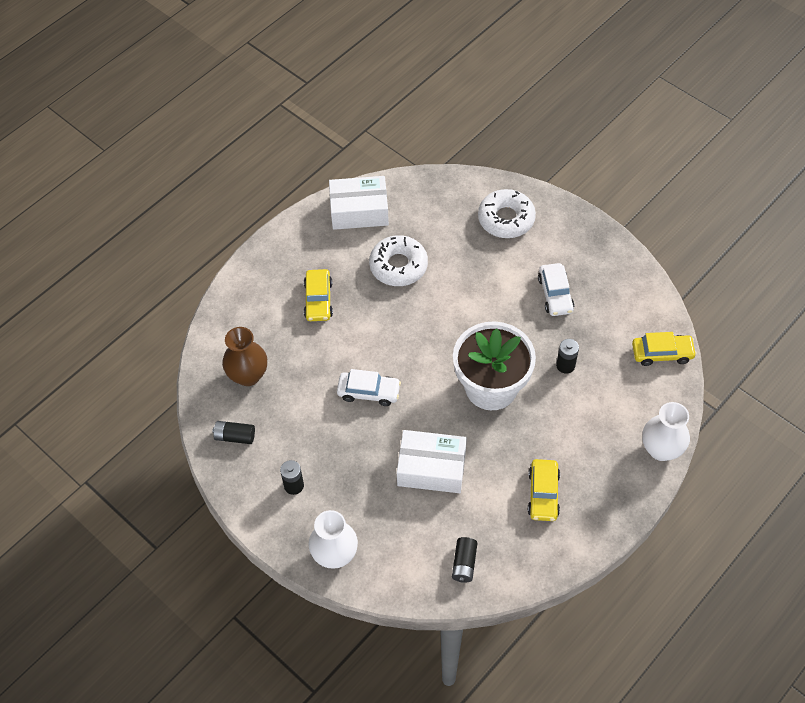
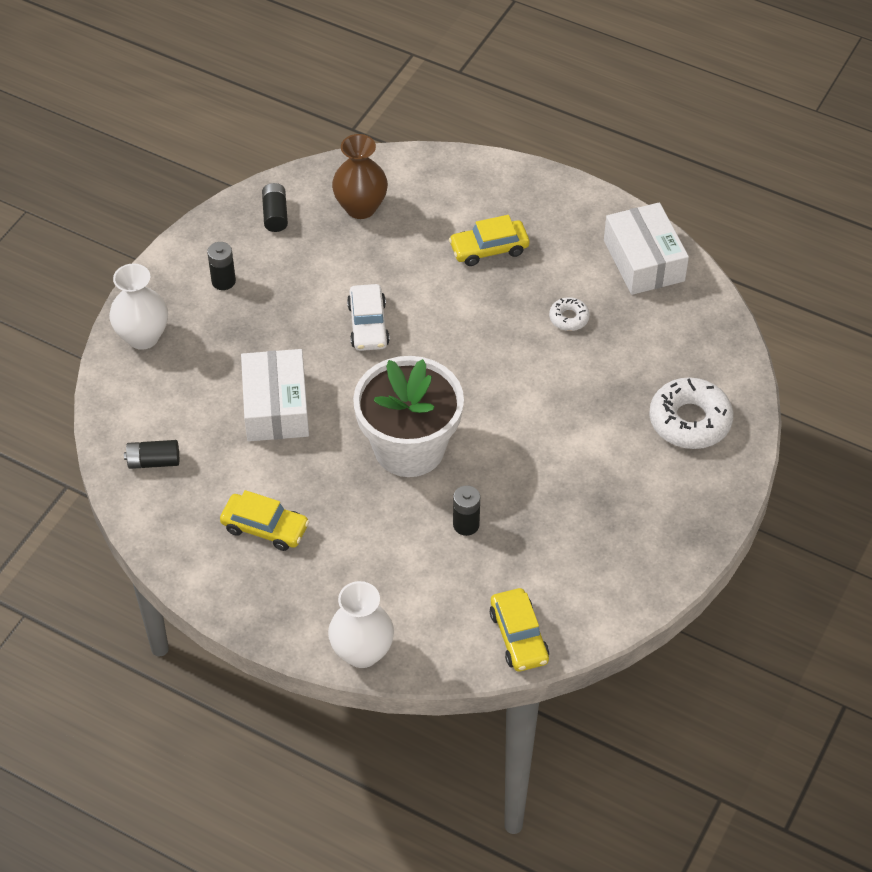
camera: 75 degrees right, 5 degrees down
white donut [369,235,428,286] -> white donut [549,297,590,331], size x0.50
yellow car [528,459,560,521] -> yellow car turned 150 degrees counterclockwise [220,490,309,551]
white car [538,263,574,316] -> none

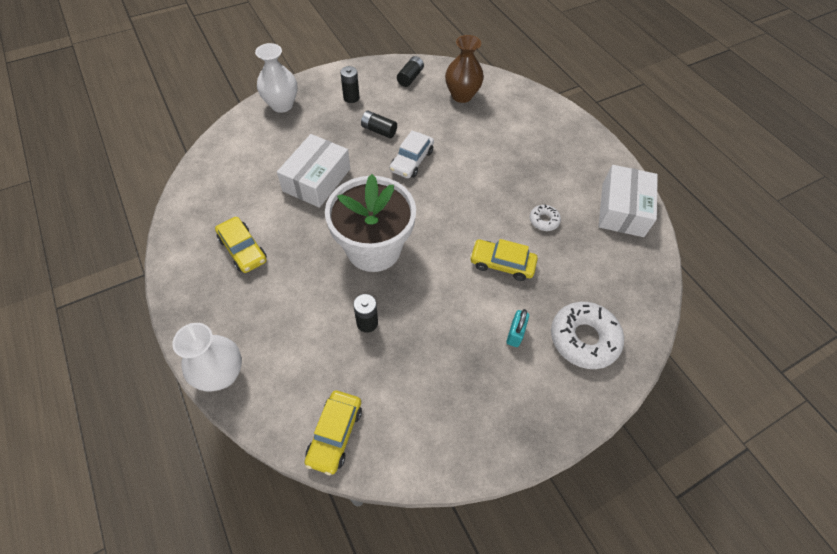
camera: 30 degrees right, 5 degrees up
black battery [124,440,179,469] -> black battery moved to [361,111,397,138]
yellow car [449,215,529,266] -> yellow car moved to [470,239,538,281]
none -> turquoise padlock [506,309,529,347]

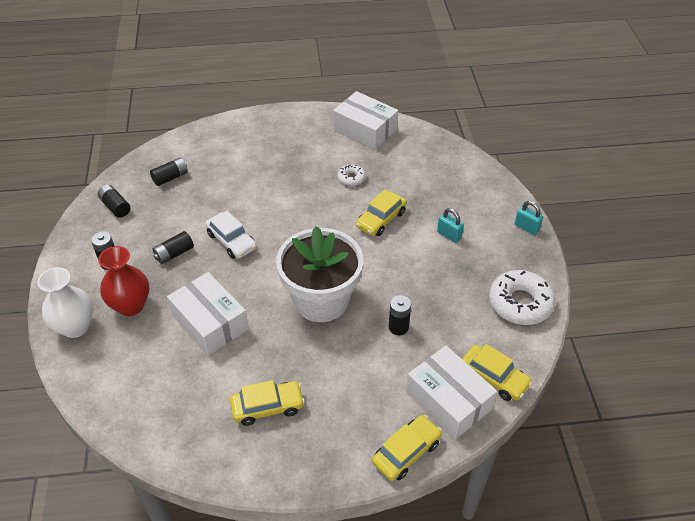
camera: 65 degrees left, 10 degrees down
white vase [172,323,242,392] -> yellow car [372,415,442,481]
brown vase [445,35,484,103] -> black battery [150,158,188,186]
white donut [551,302,624,369] -> white donut moved to [489,270,555,325]
none -> red vase [98,246,149,316]
none -> white box [406,346,497,439]
none -> turquoise padlock [515,201,543,235]

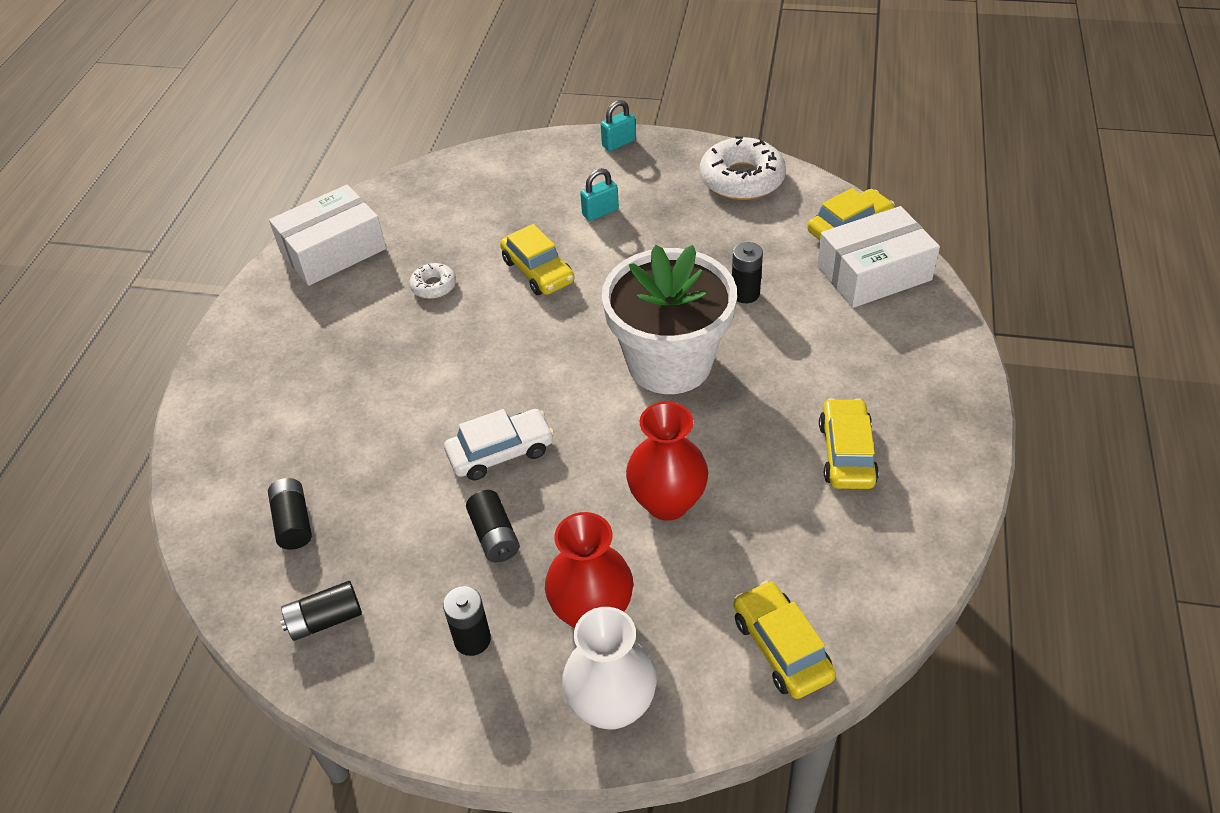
camera: 70 degrees left, 0 degrees up
white box [167,272,249,355] -> red vase [626,401,708,521]
yellow car [372,415,442,481] -> yellow car moved to [733,581,836,699]

